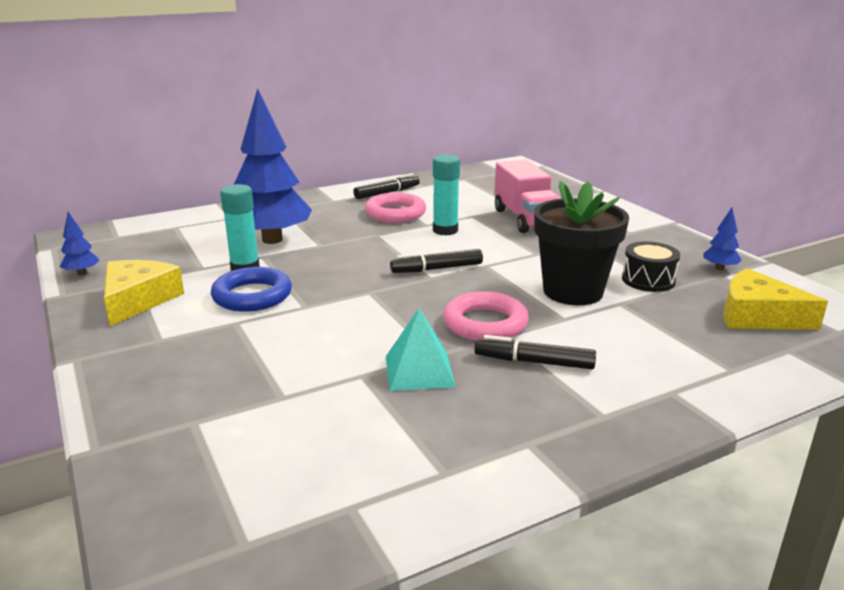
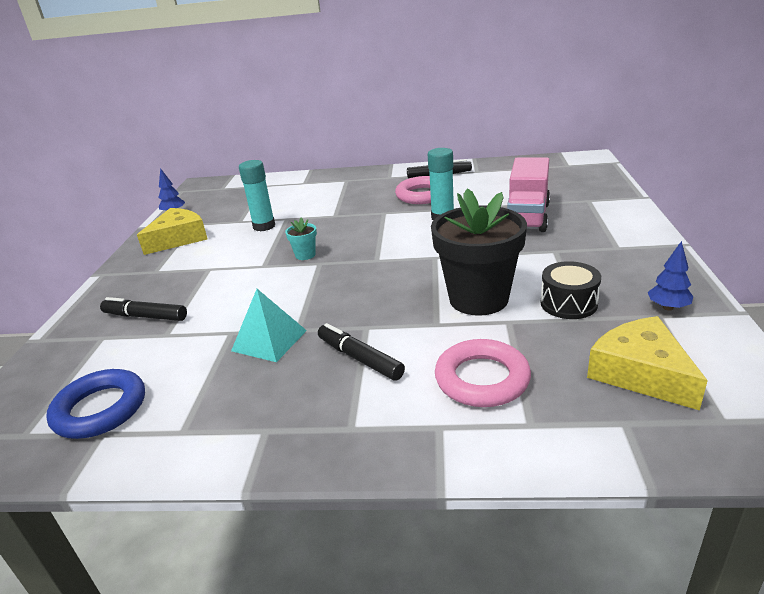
camera: 35 degrees right, 5 degrees up
blue ring [211,267,292,312] -> blue ring moved to [46,369,145,439]
blue tree [234,88,312,244] -> none
black marker [390,249,483,273] -> black marker moved to [100,297,187,321]
pink ring [443,291,529,341] -> pink ring moved to [435,339,531,407]
none -> turquoise flower pot [285,217,317,260]

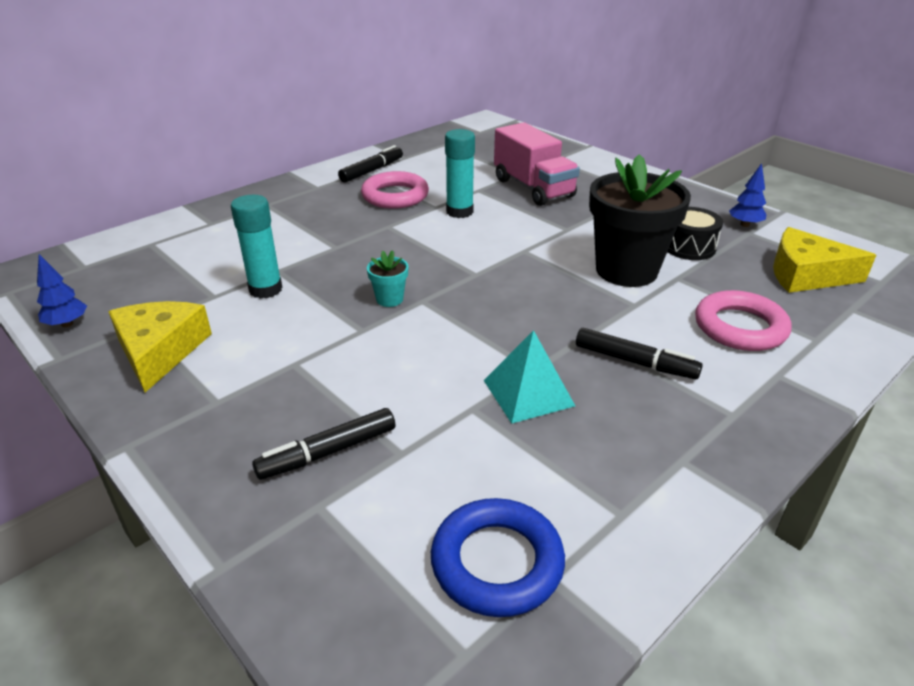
camera: 50 degrees left, 5 degrees up
black marker [318,323,405,380] -> black marker turned 150 degrees counterclockwise [576,328,703,379]

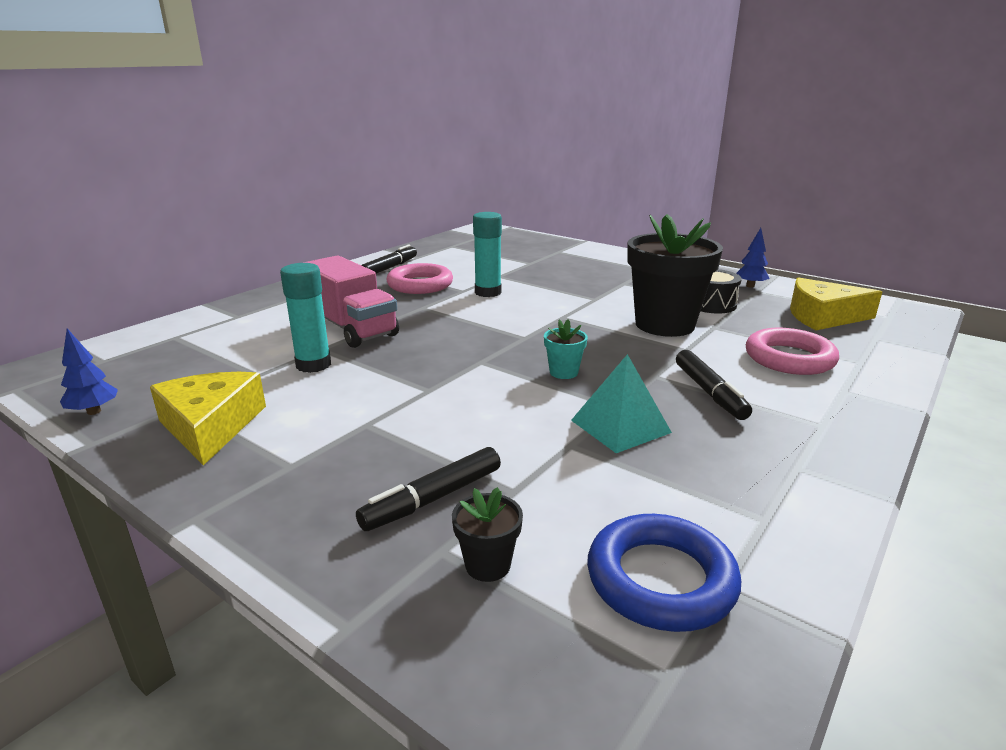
camera: 10 degrees left, 10 degrees down
turquoise flower pot [367,250,408,307] -> turquoise flower pot moved to [544,319,588,379]
pink truck [494,122,580,206] -> pink truck moved to [303,255,399,348]
black marker [576,328,703,379] -> black marker turned 60 degrees clockwise [676,350,752,420]
none -> black flower pot [452,487,523,582]

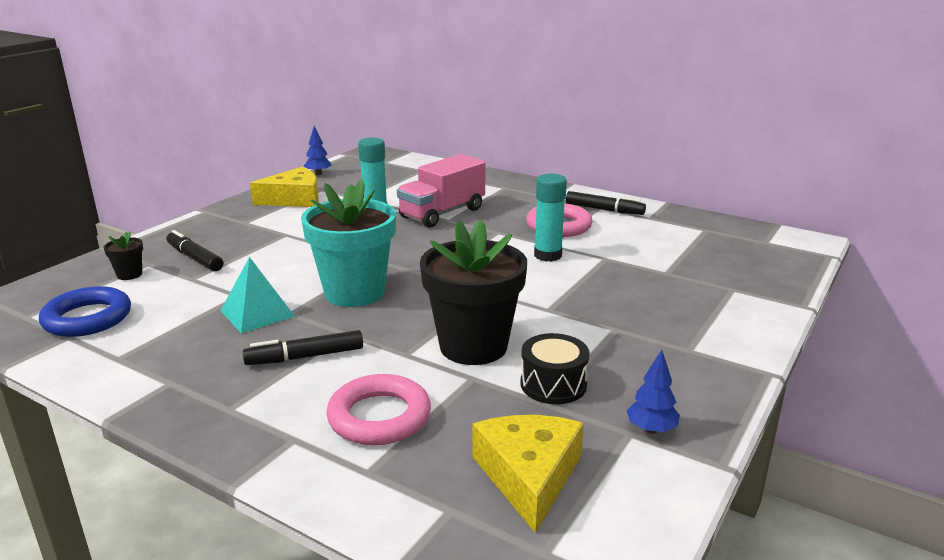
camera: 85 degrees right, 0 degrees up
turquoise flower pot [544,319,588,379] -> turquoise flower pot [301,179,396,307], size x2.41

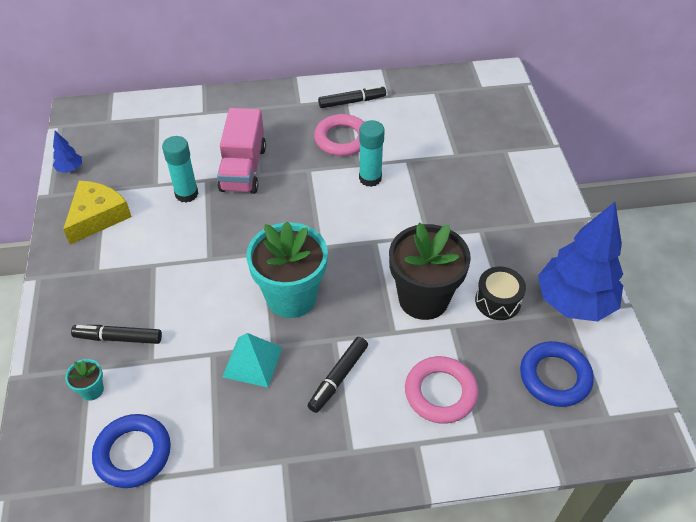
camera: 40 degrees left, 25 degrees up
black flower pot [104,232,143,280] -> turquoise flower pot [65,359,104,401]
yellow cheese [473,415,584,533] -> blue ring [520,341,594,407]
blue tree [626,350,680,434] -> blue tree [538,202,623,322], size x2.48

